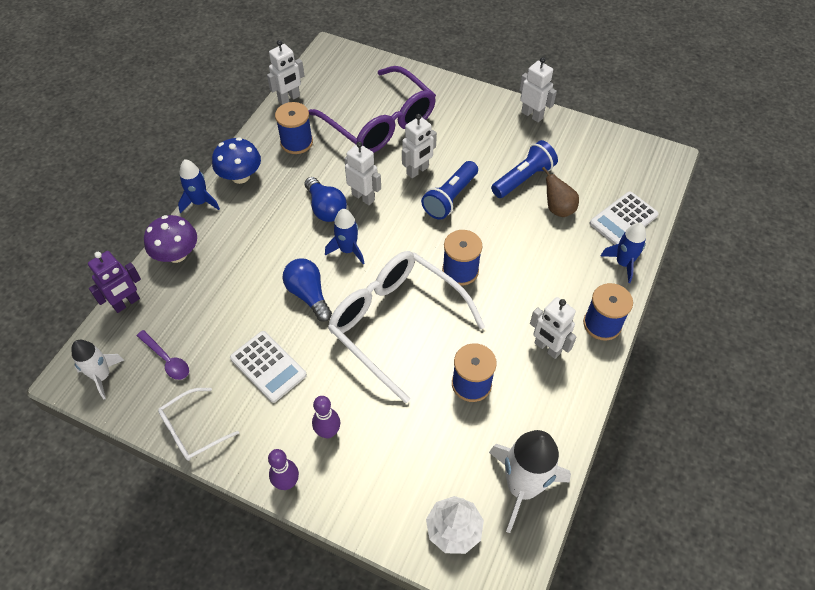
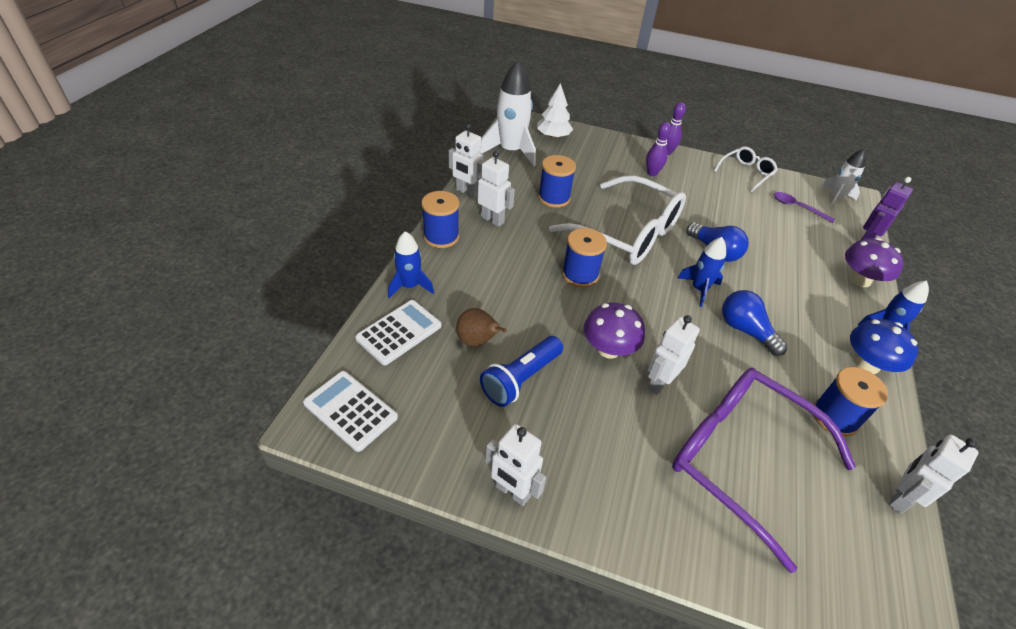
camera: 170 degrees right, 10 degrees down
white calculator [230,331,307,403] -> white calculator moved to [303,371,398,452]
white robot [344,141,381,205] -> white robot moved to [449,124,485,198]
blue flashlight [421,161,478,220] -> purple mushroom [584,302,645,359]

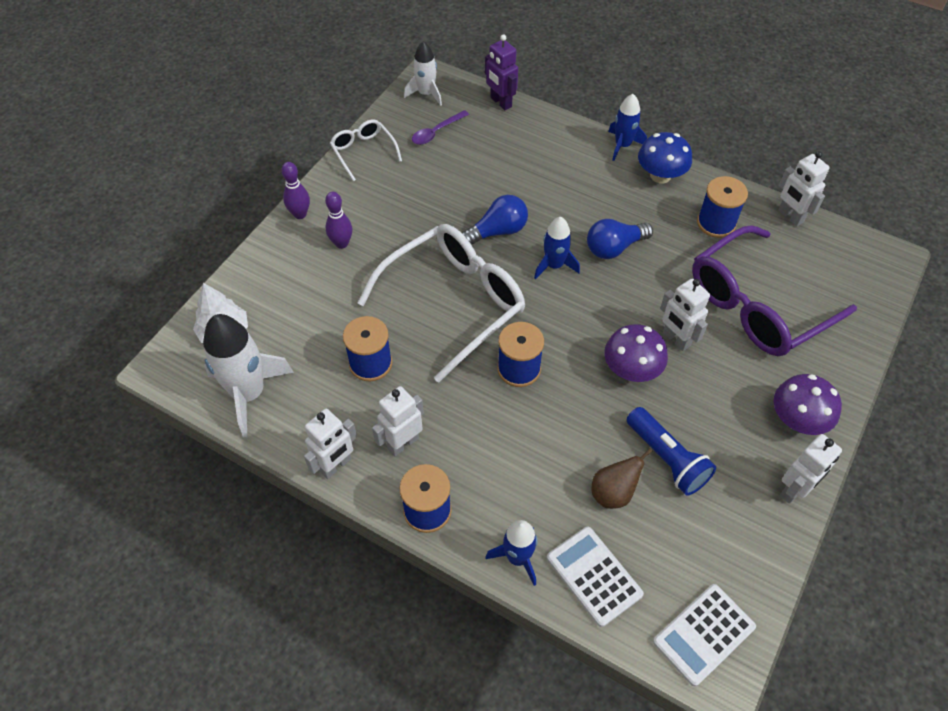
camera: 75 degrees left, 10 degrees up
purple mushroom [845,238,904,287] -> purple mushroom moved to [774,374,842,435]

